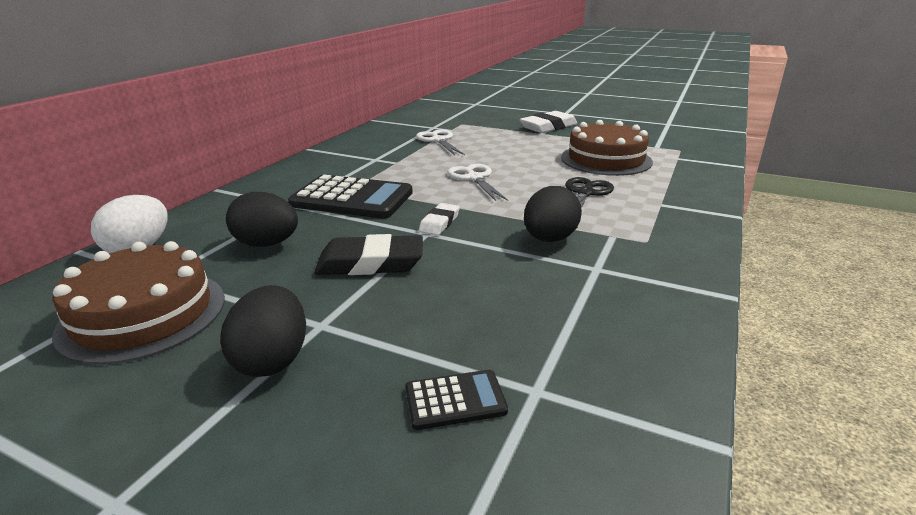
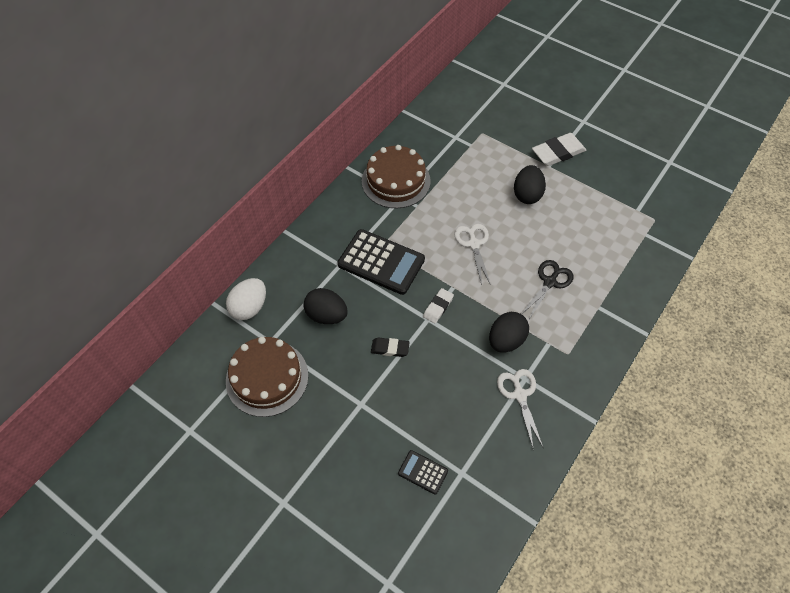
camera: 10 degrees right, 30 degrees up
black egg [220,285,306,377] -> black egg moved to [514,165,546,204]
black eraser [314,234,423,275] -> black eraser [371,337,410,357], size x0.58
black calculator [405,370,508,430] -> black calculator turned 150 degrees counterclockwise [398,450,448,495]
white scissors [416,129,465,155] -> white scissors moved to [497,369,543,450]
brown cake [561,120,653,176] -> brown cake moved to [362,145,431,208]

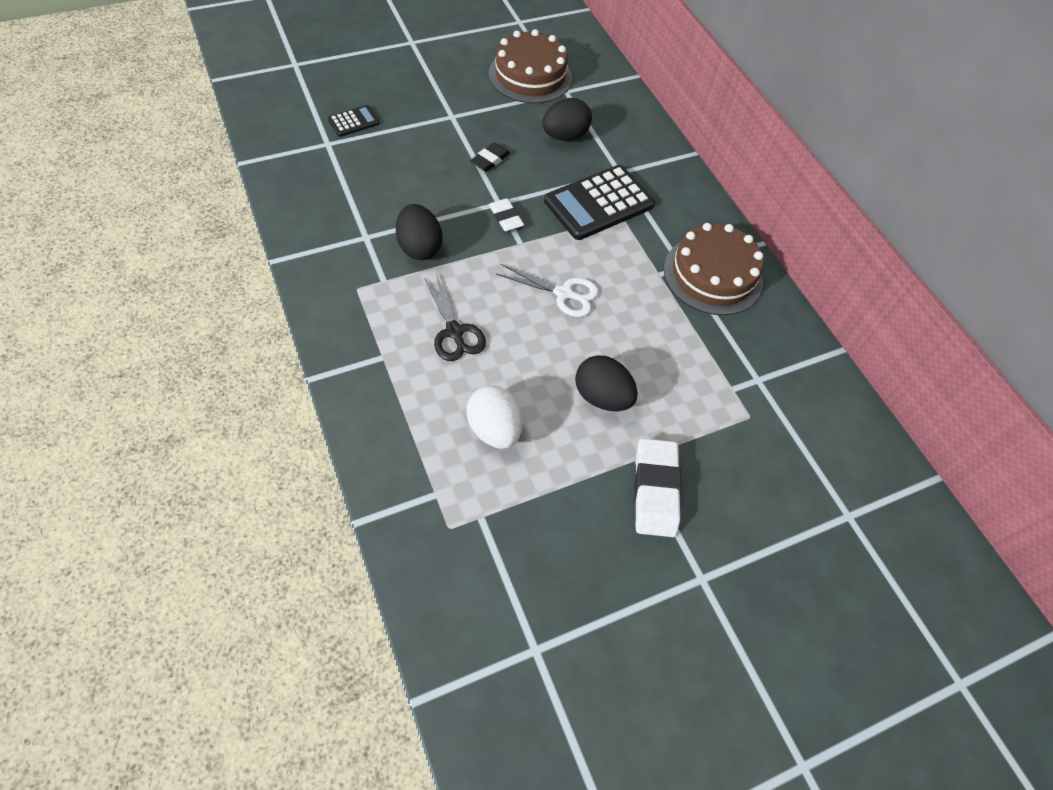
camera: 115 degrees right, 0 degrees up
white egg [226,278,266,320] -> white egg moved to [466,385,522,449]
white scissors [497,369,543,450] -> none

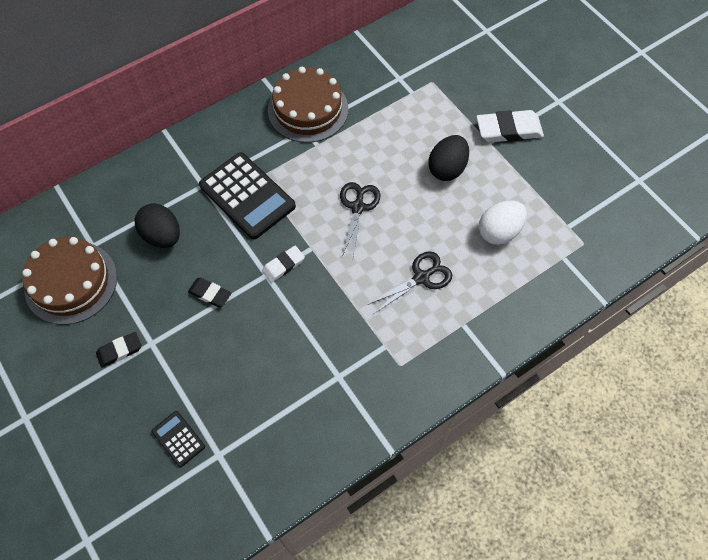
camera: 95 degrees left, 5 degrees up
black egg [396,204,442,260] -> none
white scissors [496,264,599,317] -> black scissors [340,182,380,257]
none -> black eraser [96,332,141,368]

